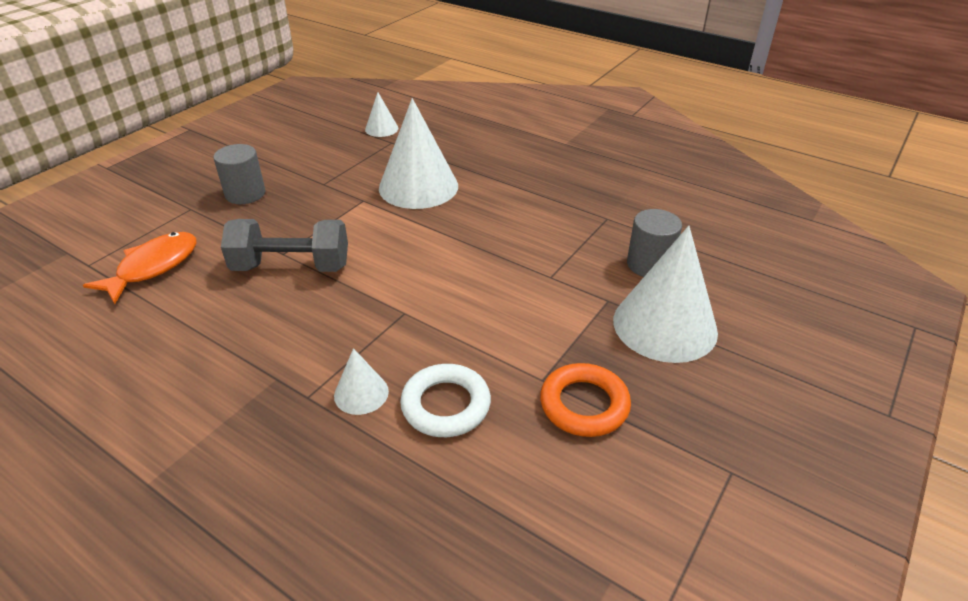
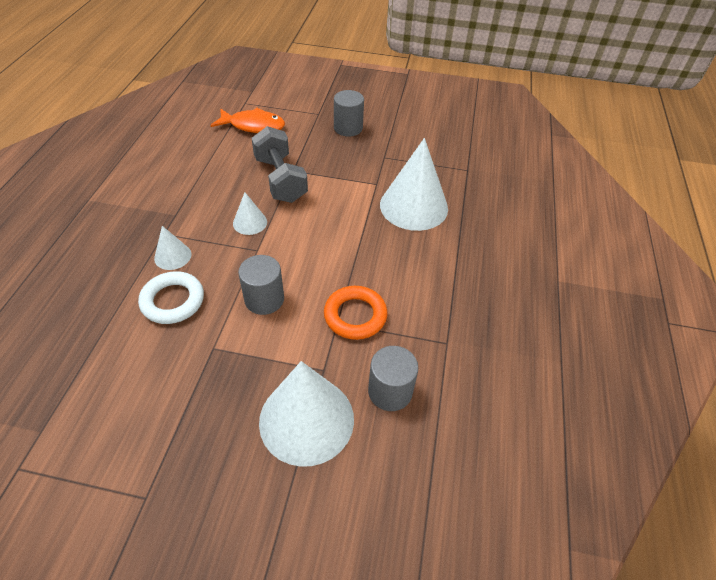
camera: 65 degrees right, 10 degrees up
white cone [365,92,398,137] -> white cone moved to [233,192,267,235]
orange ring [540,363,631,437] -> orange ring moved to [324,286,388,340]
none -> grey cylinder [238,255,284,315]

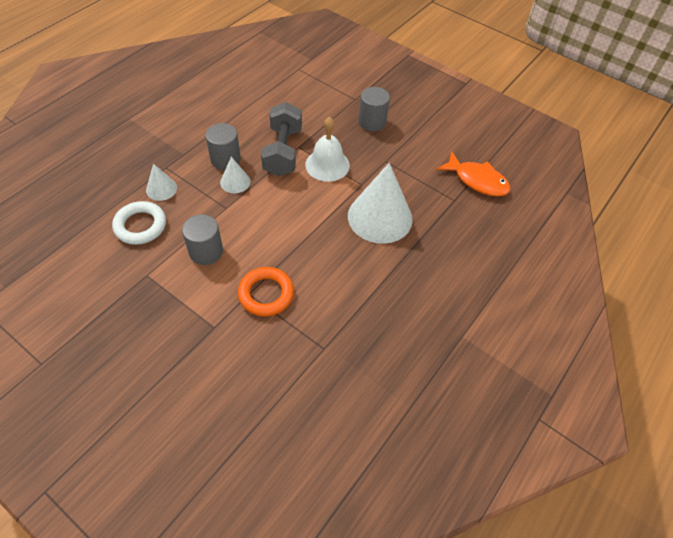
camera: 25 degrees right, 5 degrees up
orange fish [211,108,285,133] -> orange fish moved to [436,151,511,197]
white cone [259,361,354,467] -> none
grey cylinder [368,346,418,411] -> grey cylinder moved to [205,123,241,170]
none -> white bell [305,117,350,182]

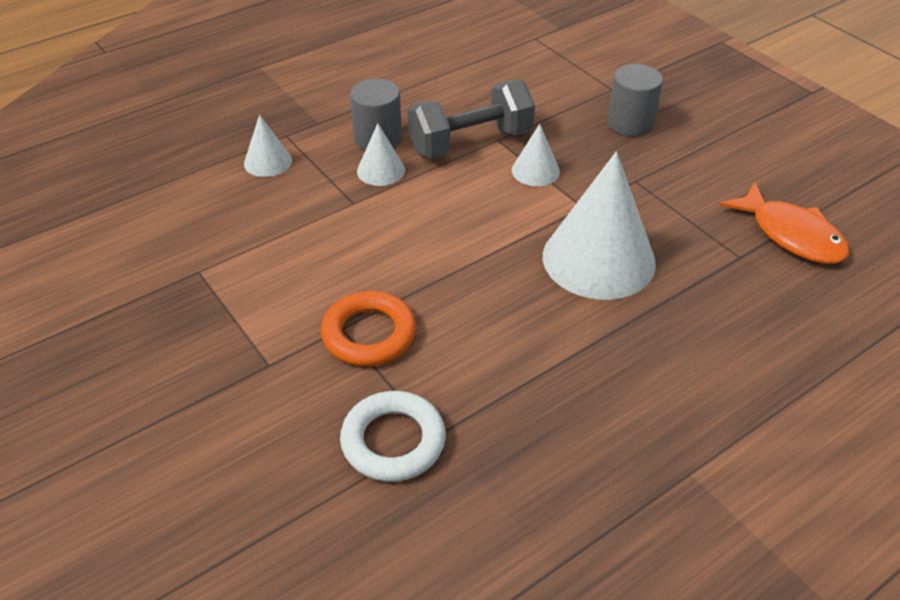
camera: 20 degrees right, 10 degrees down
white ring [112,201,166,245] -> white ring moved to [340,391,446,482]
grey cylinder [182,214,223,265] -> none
grey dumbbell [261,102,302,176] -> grey dumbbell turned 45 degrees clockwise [407,80,535,158]
white bell [305,117,350,182] -> white cone [512,124,560,186]

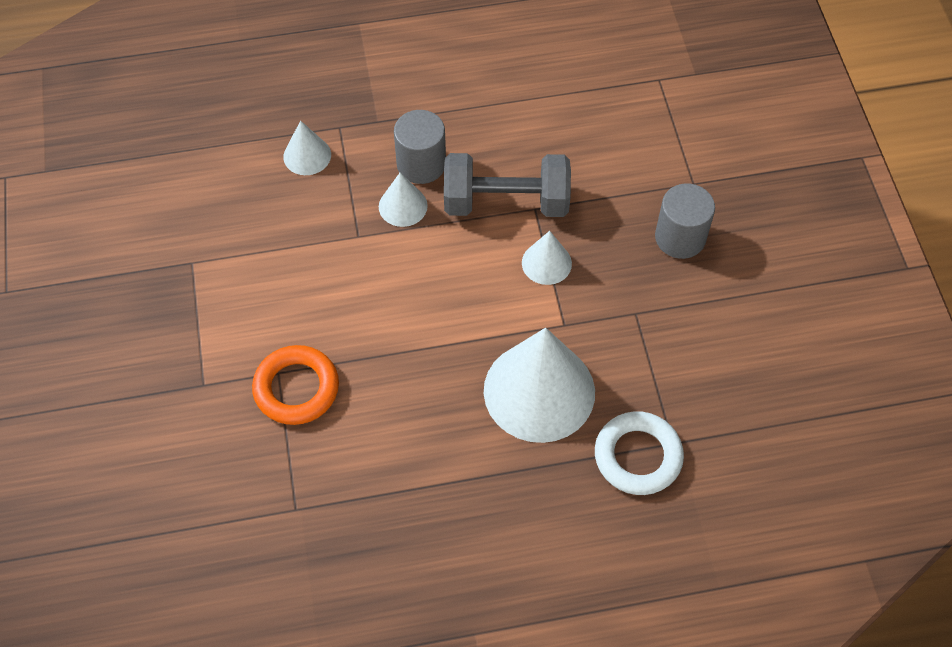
camera: 25 degrees right, 15 degrees up
white ring [340,391,446,482] -> white ring moved to [595,411,684,495]
orange fish [719,182,849,264] -> none

